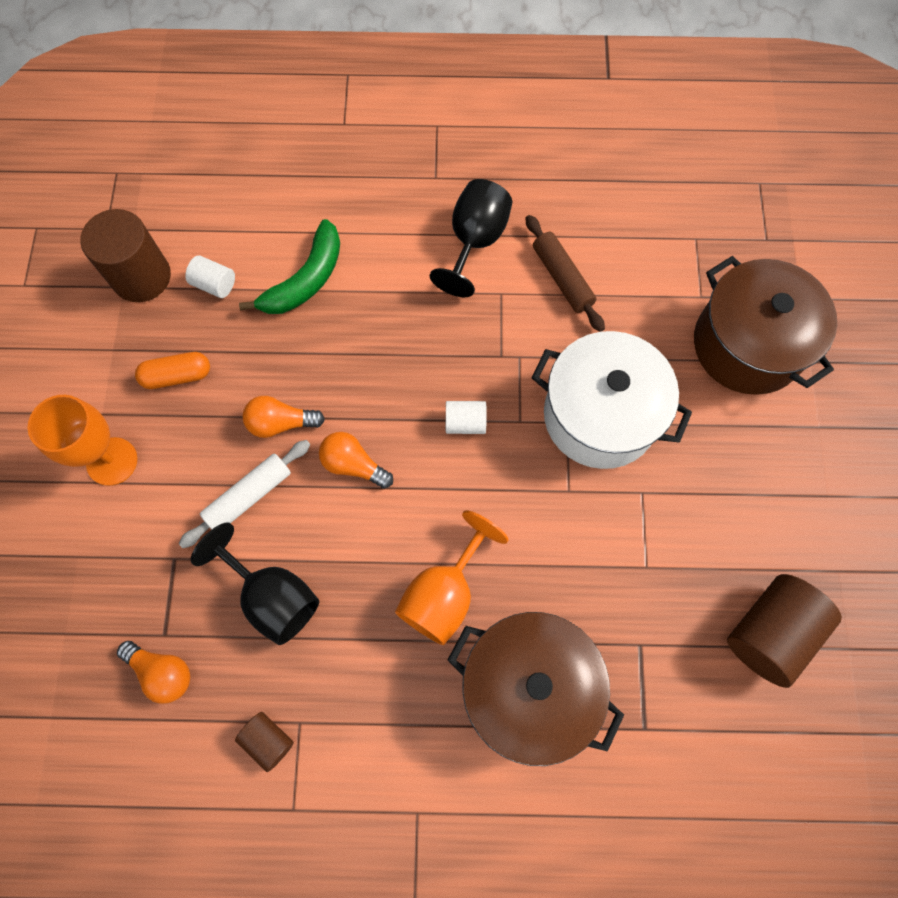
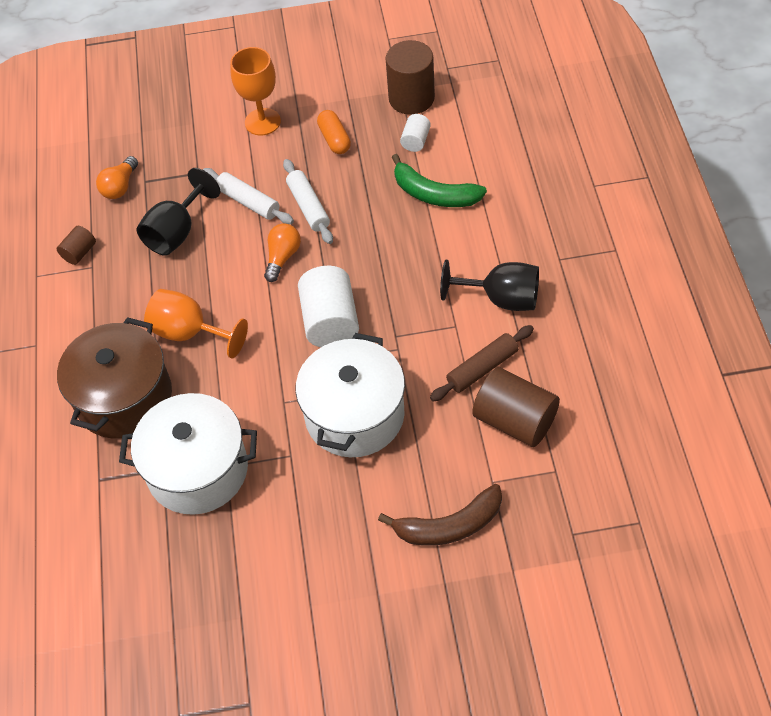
camera: 85 degrees right, 15 degrees down
orange light bulb [243,396,325,438] -> white rolling pin [283,159,333,244]
white cylinder [446,401,487,434] -> white cylinder [298,266,359,347], size x1.96
brown pot [694,256,837,395] -> brown banana [378,484,502,546]
brown cylinder [727,574,842,688] -> brown cylinder moved to [472,367,560,447]
none -> white pot [119,393,257,515]

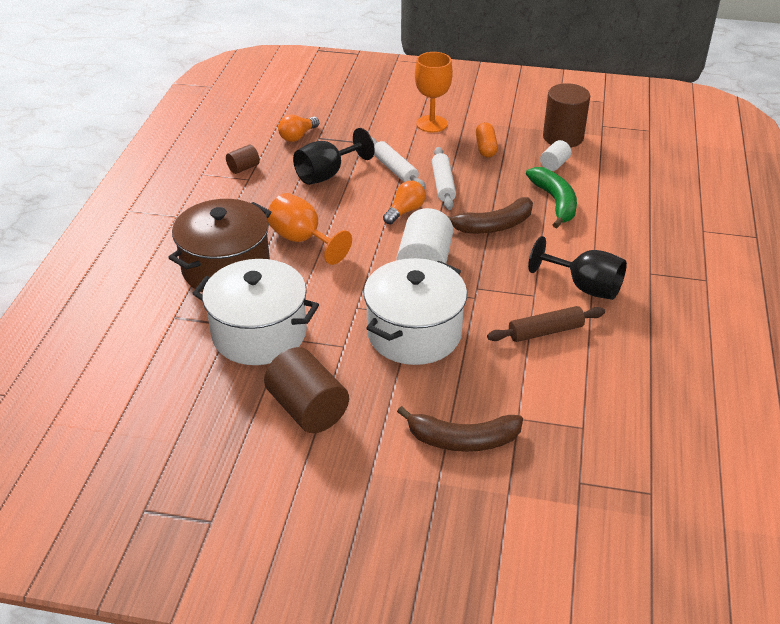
camera: 15 degrees right, 15 degrees down
green banana [392,154,487,207] -> green banana turned 150 degrees counterclockwise [526,167,577,228]
brown cylinder [472,367,560,447] -> brown cylinder moved to [264,347,349,433]
none -> brown banana [447,197,533,234]

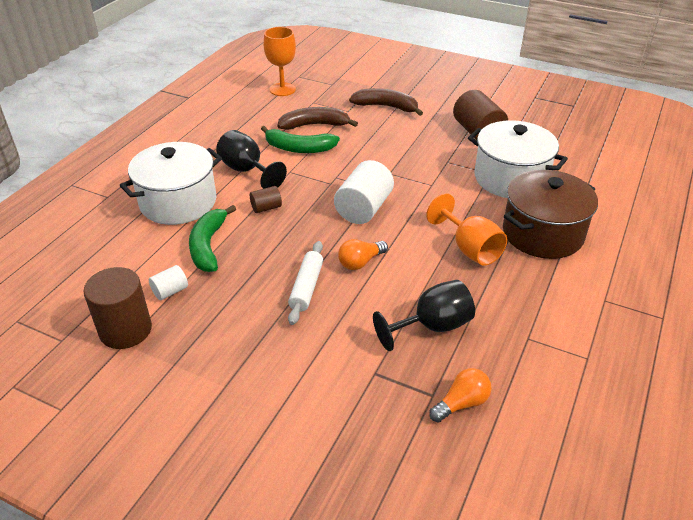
camera: 165 degrees left, 0 degrees up
brown cylinder [226,145,260,174] -> brown cylinder moved to [250,186,282,213]
white pot [364,258,467,365] -> white pot moved to [120,142,222,225]
white rolling pin [371,137,426,189] -> none
orange goblet [415,52,453,132] -> orange goblet moved to [264,27,296,96]
brown banana [447,197,533,234] -> brown banana moved to [277,107,358,130]
orange capsule [476,122,498,158] -> none
brown rolling pin [487,306,605,342] -> green banana [261,126,340,153]

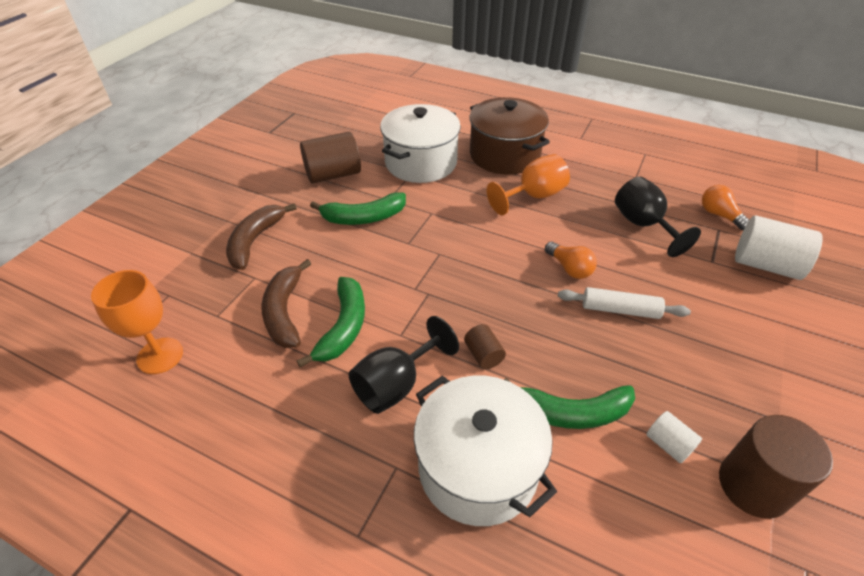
camera: 90 degrees left, 5 degrees up
white cylinder [334,160,394,224] -> white cylinder moved to [735,215,823,280]
none -> green banana [310,192,406,225]

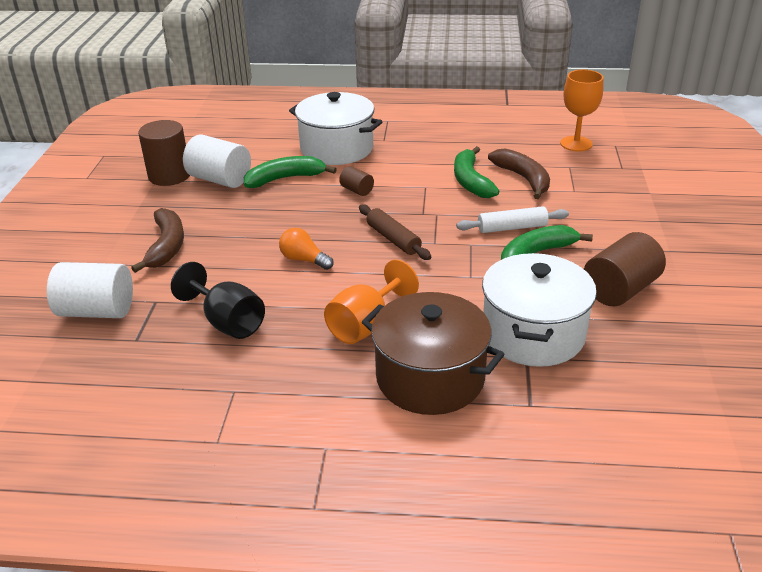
camera: 160 degrees right, 10 degrees down
brown banana [226,203,297,270] -> brown banana moved to [131,208,184,273]
black goblet [349,316,459,414] -> none
white rolling pin [558,287,691,319] -> white rolling pin moved to [456,206,569,233]
white cylinder [646,411,702,463] -> white cylinder [183,134,251,188], size x1.96
orange light bulb [702,185,749,230] -> none
none -> brown rolling pin [359,204,431,260]

